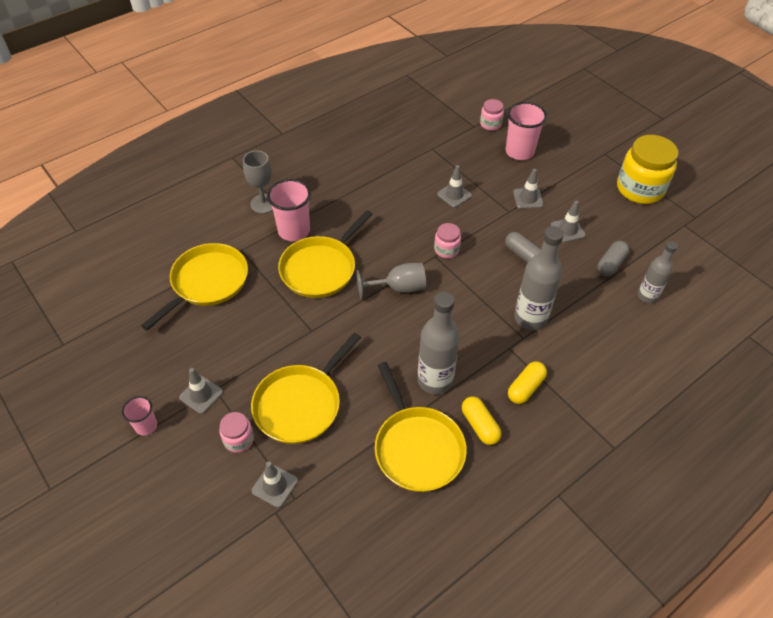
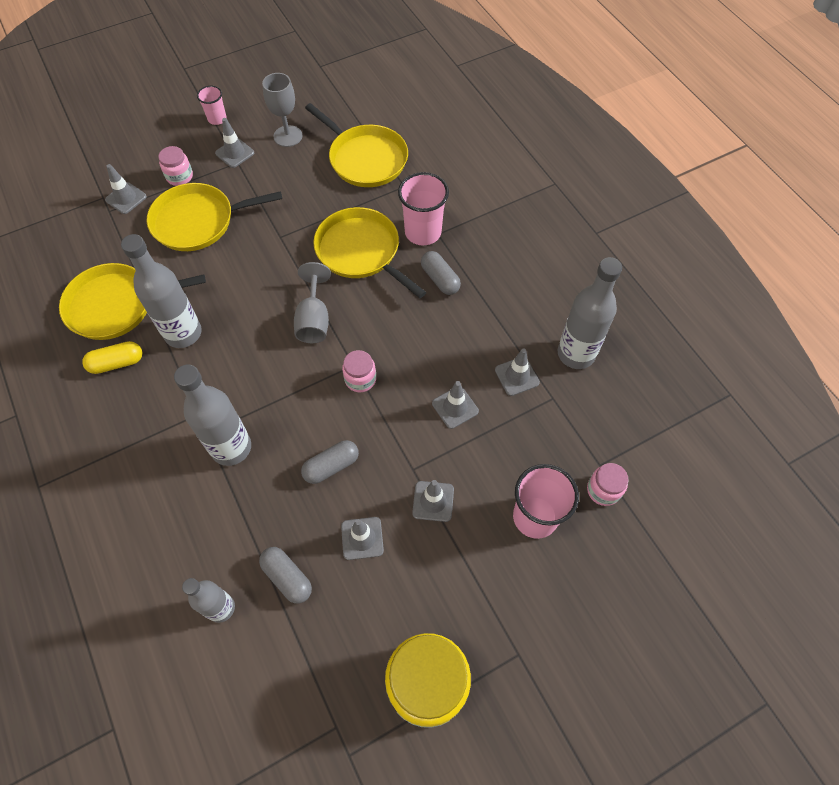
camera: 100 degrees right, 10 degrees up
grey goblet [243,151,273,214] -> grey goblet moved to [262,73,302,147]
yellow pan [251,332,361,444] -> yellow pan turned 60 degrees counterclockwise [147,183,282,251]
yellow capsule [508,362,547,404] -> none
none -> grey capsule [421,251,461,295]
none -> grey traffic cone [495,348,540,396]
none -> grey bottle [558,257,622,369]

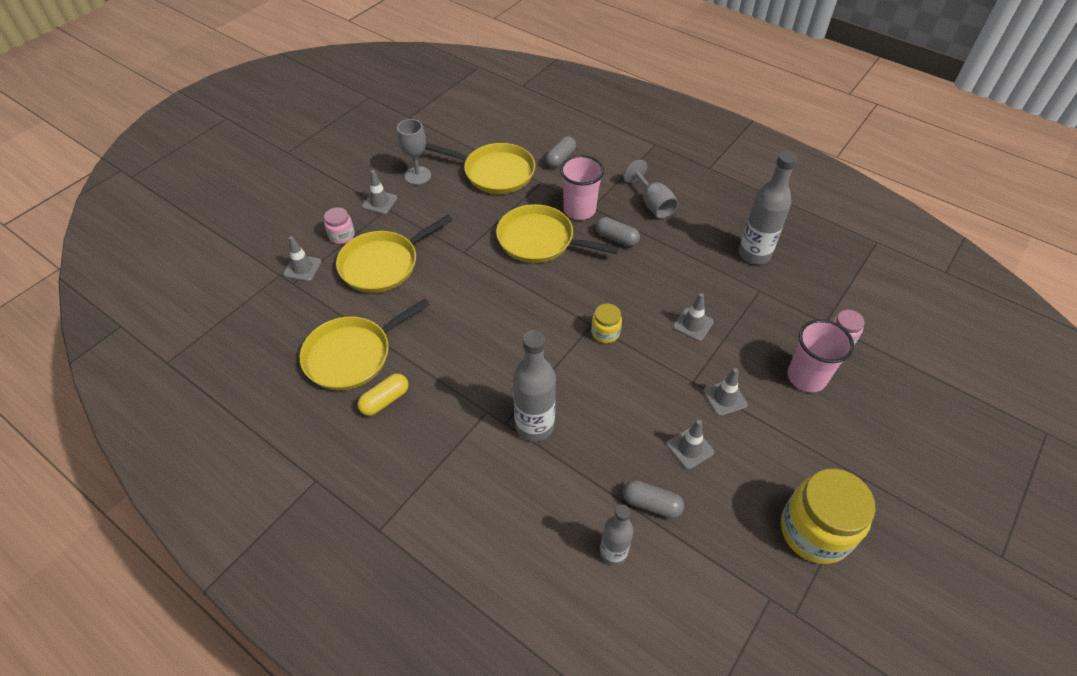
camera: 25 degrees left, 10 degrees down
grey bottle [121,234,202,348] -> none
pink cup [197,86,227,125] -> none
grey goblet [294,262,331,343] -> grey goblet moved to [623,160,678,219]
grey capsule [301,440,359,484] -> grey capsule moved to [545,136,576,168]
pink jar [342,350,376,392] -> yellow jar [591,303,622,343]
grey traffic cone [495,348,540,396] -> none

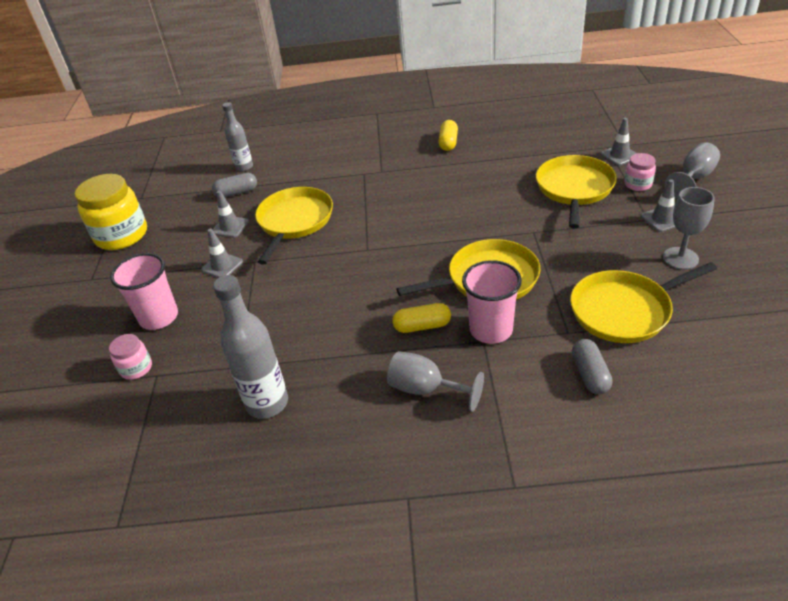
camera: 145 degrees right, 10 degrees down
yellow pan [300,299,430,390] -> yellow pan moved to [255,187,333,265]
grey bottle [513,330,556,442] -> none
yellow jar [591,303,622,343] -> none
grey capsule [596,217,640,247] -> yellow capsule [392,303,451,333]
grey traffic cone [673,293,714,341] -> none
none -> grey goblet [665,142,720,199]

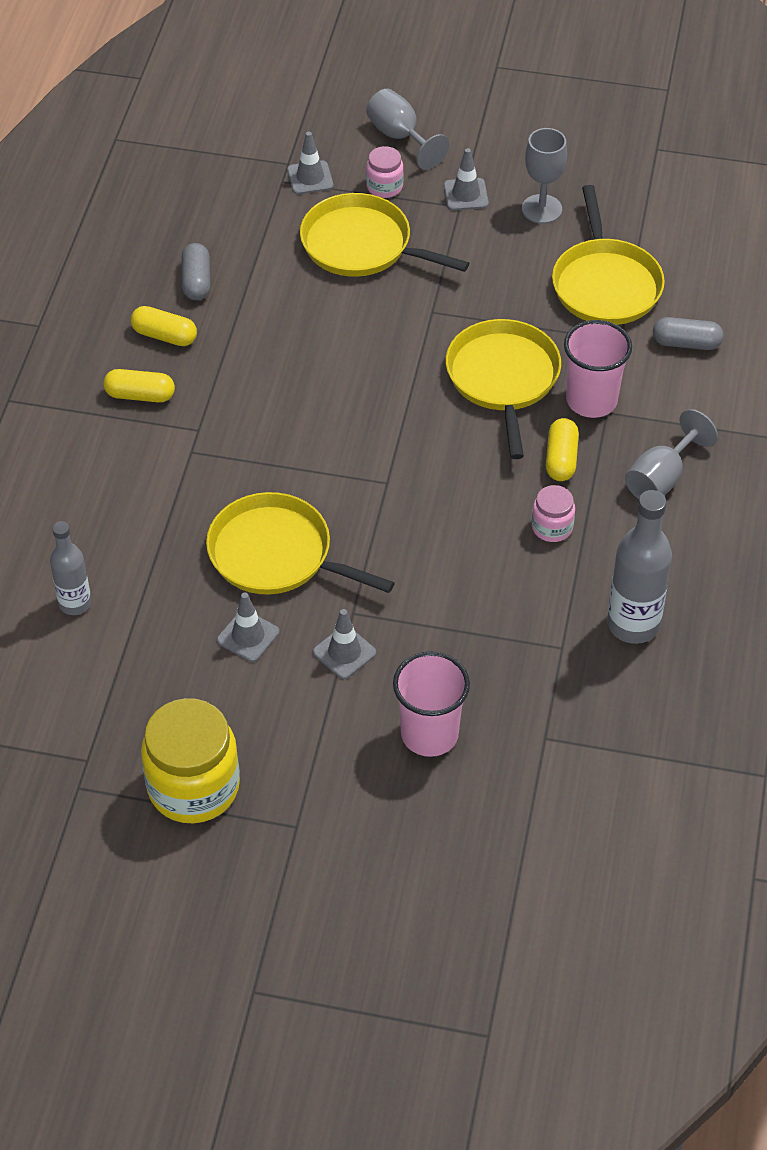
camera: 80 degrees left, 10 degrees up
pink jar [109,334,152,380] -> pink jar moved to [532,485,575,542]
grey capsule [212,173,257,197] -> grey capsule moved to [181,243,210,300]
none -> yellow capsule [103,369,175,402]

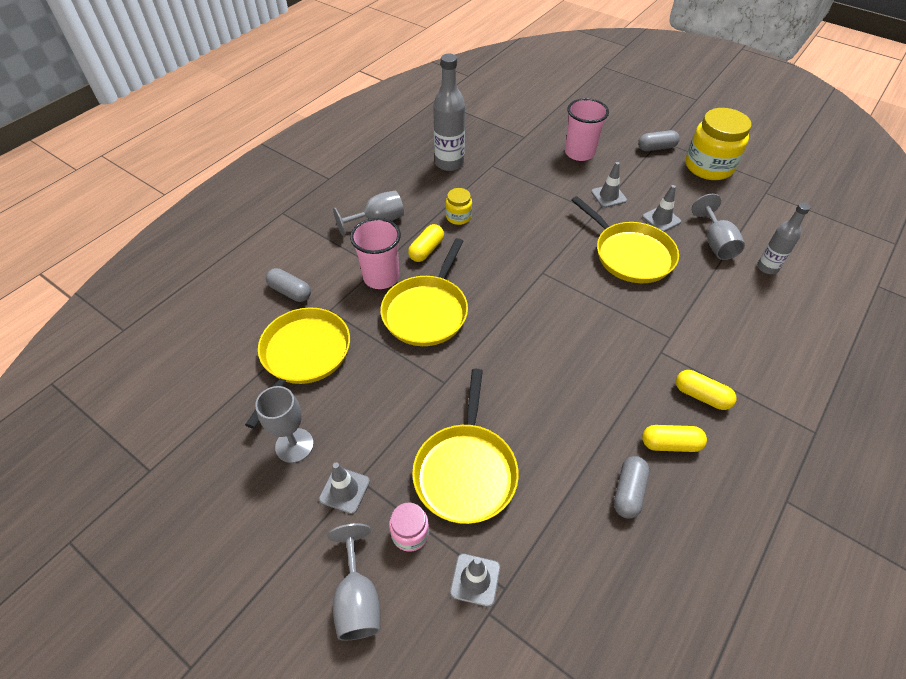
camera: 155 degrees left, 0 degrees up
yellow capsule [131,306,197,346] -> yellow capsule turned 45 degrees counterclockwise [642,425,707,452]
yellow pan [300,193,469,277] -> yellow pan turned 45 degrees clockwise [412,369,519,524]
pink jar [532,485,575,542] -> yellow jar [446,188,472,225]
none -> grey capsule [638,130,680,151]
none -> grey goblet [692,194,745,260]

